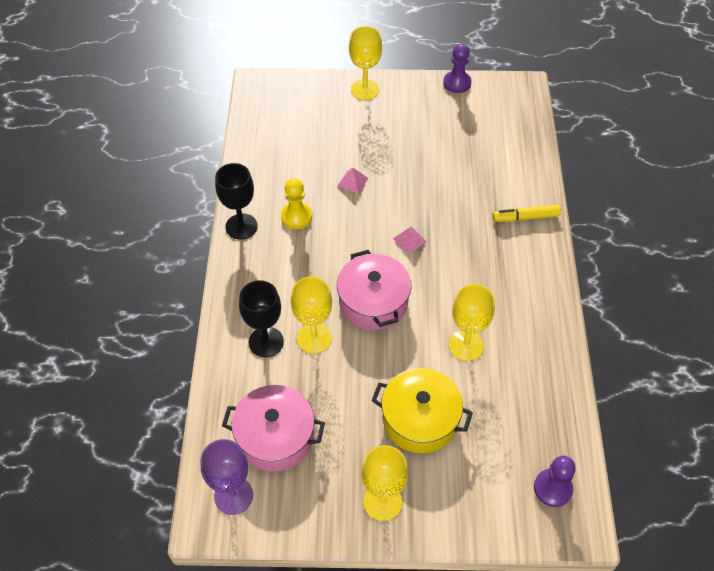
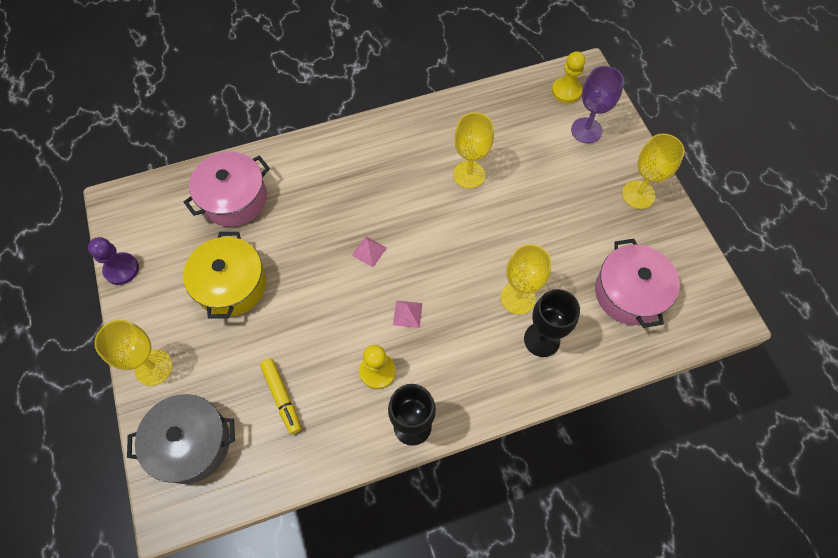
camera: 110 degrees left, 10 degrees up
purple goblet [201,439,253,515] -> purple goblet moved to [571,66,624,143]
pink pot [337,250,412,330] -> pink pot moved to [184,152,270,227]
pink pyramid [338,168,368,194] -> pink pyramid moved to [393,301,423,328]
yellow pot [371,368,473,453] -> yellow pot moved to [183,232,266,318]
yellow marker [493,204,561,222] -> yellow marker moved to [260,359,301,434]
purple pawn [534,456,576,507] -> yellow pawn [552,51,585,103]
none -> grey pot [127,394,235,484]

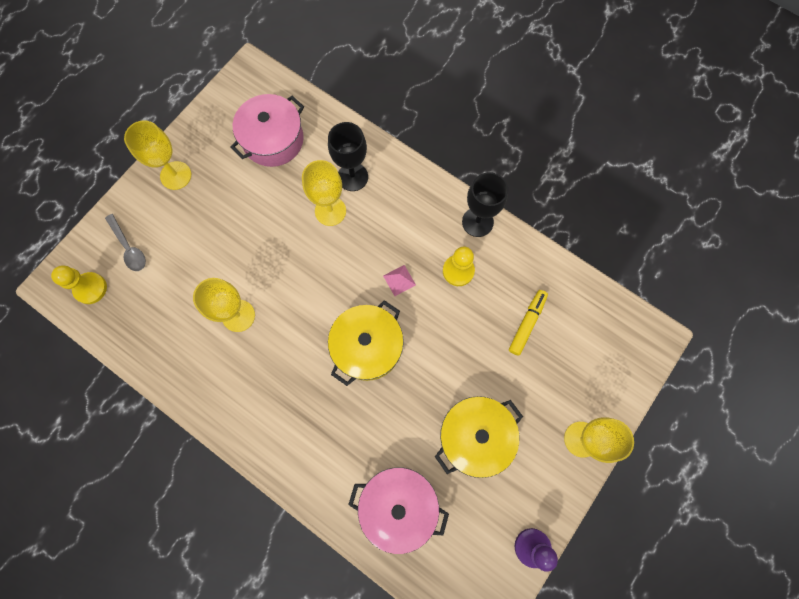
camera: 125 degrees left, 10 degrees up
grey pot [127,394,235,484] -> none
pink pyramid [352,236,387,267] -> yellow pot [328,300,404,386]
purple goblet [571,66,624,143] -> grey spoon [105,214,146,271]

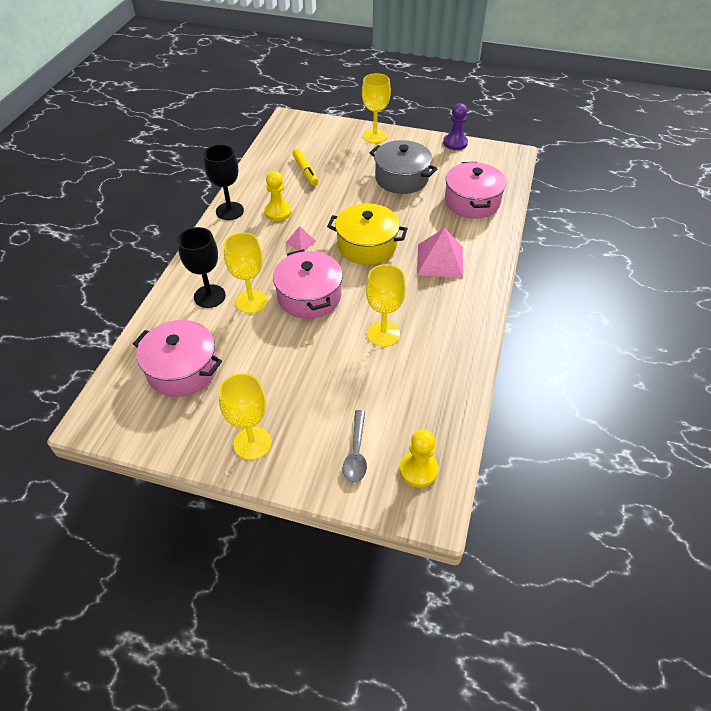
camera: 110 degrees left, 25 degrees down
grey spoon [105,214,146,271] -> grey spoon turned 150 degrees clockwise [343,410,367,482]
yellow pot [435,396,523,478] -> grey pot [370,140,437,194]
yellow marker [509,290,548,356] -> yellow marker turned 120 degrees counterclockwise [293,149,318,186]
none -> pink pot [273,249,343,319]
none -> pink pyramid [417,228,463,278]

